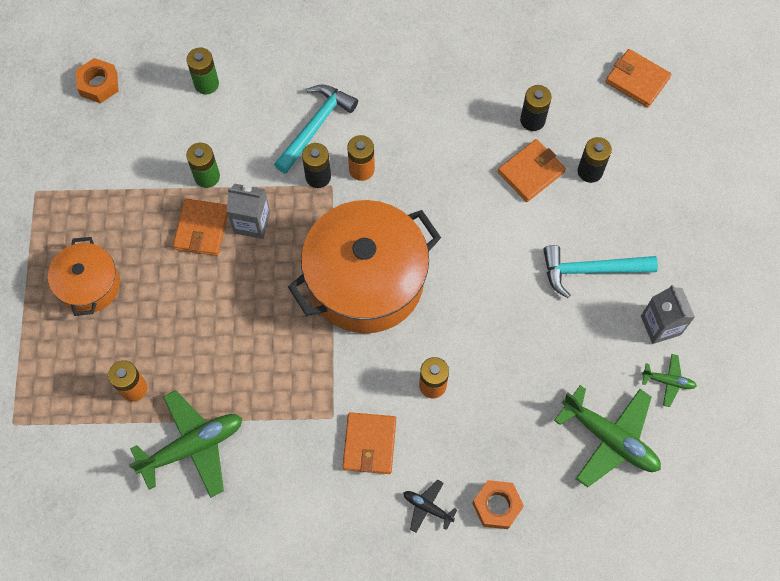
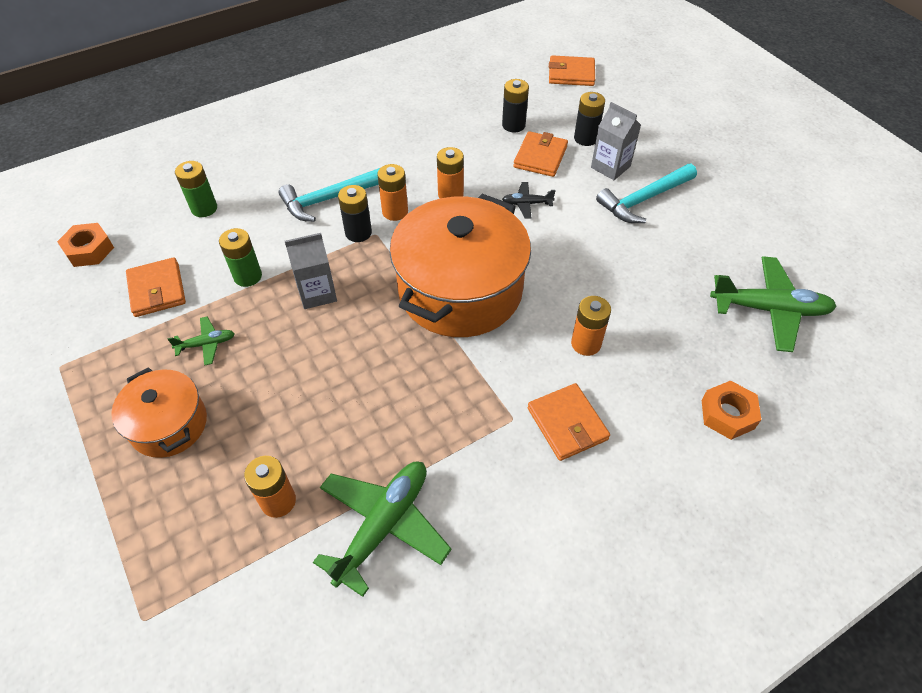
camera: 30 degrees left, 15 degrees down
orange wallet [173,199,228,256] -> orange wallet moved to [126,257,186,317]
turquoise hammer [274,84,358,174] -> turquoise hammer turned 120 degrees counterclockwise [279,168,380,222]
black plane [404,480,457,533] -> black plane moved to [502,182,556,219]
grey carton [641,285,695,344] -> grey carton moved to [591,102,641,180]
green plane [641,354,697,407] -> green plane moved to [168,317,235,366]
none -> orange battery [437,147,464,198]

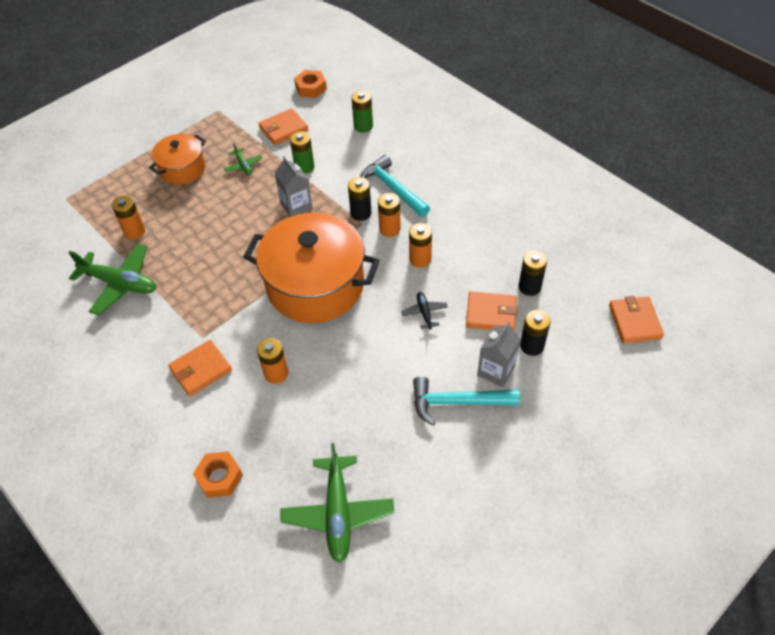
camera: 80 degrees right, 0 degrees up
turquoise hammer [596,164,697,223] -> turquoise hammer turned 45 degrees counterclockwise [413,377,520,426]

